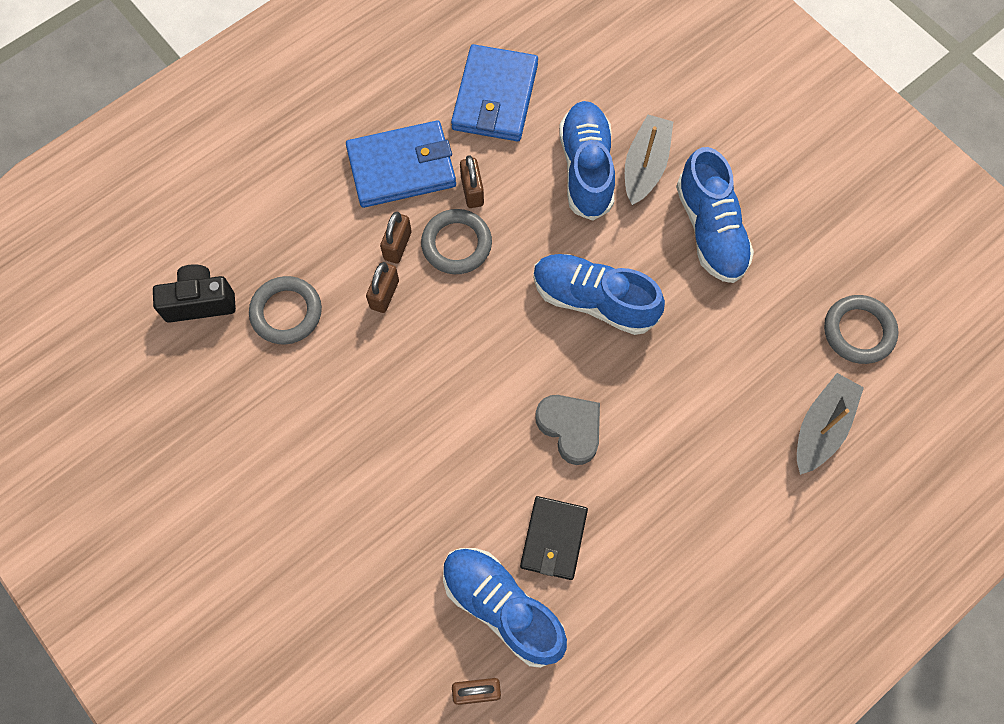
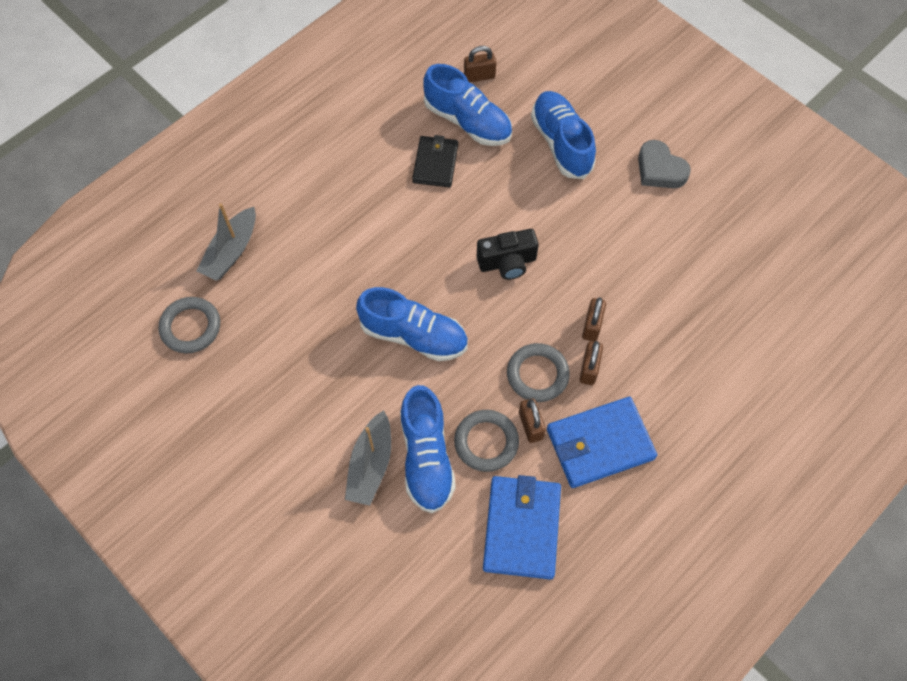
camera: 175 degrees right, 5 degrees down
black camera [153,264,236,323] -> black camera moved to [477,229,539,280]
grey ring [249,276,322,344] -> grey ring moved to [454,410,519,472]
grey heart [535,395,600,465] -> grey heart moved to [638,140,691,188]
blue shoe [676,147,754,283] -> blue shoe moved to [531,91,596,179]

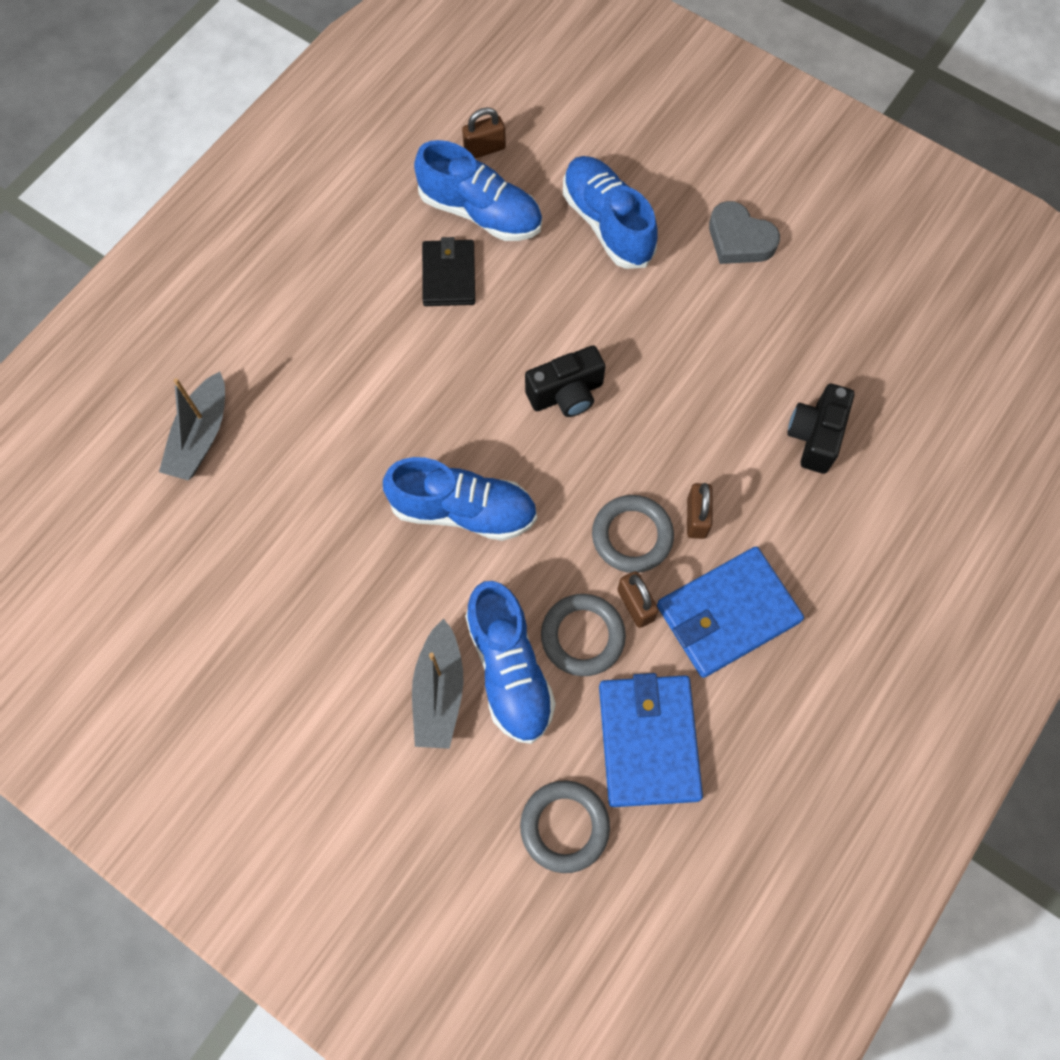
camera: 10 degrees left, 5 degrees up
grey ring [159,297,220,353] -> grey ring moved to [520,780,610,873]
brown padlock [582,297,606,342] -> none
none -> black camera [787,384,854,474]

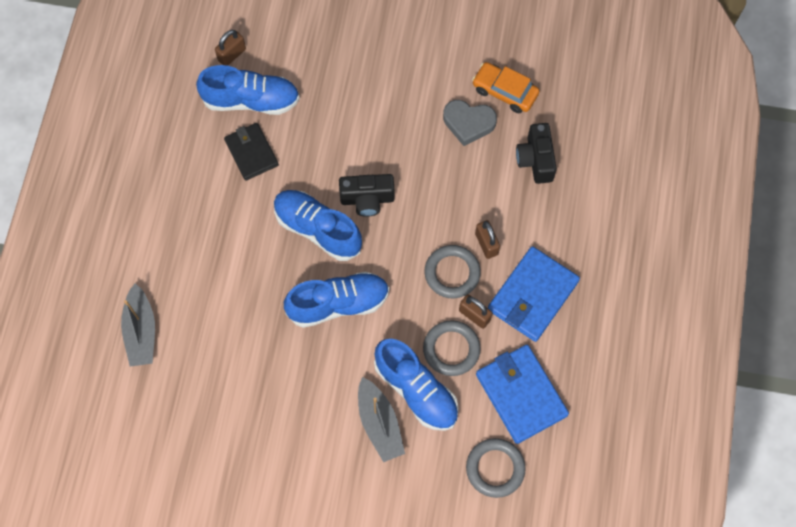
camera: 25 degrees left, 0 degrees up
black camera [525,345,606,417] -> black camera turned 45 degrees clockwise [339,174,394,217]
blue shoe [563,156,657,269] -> blue shoe moved to [274,190,362,261]
grey heart [709,201,780,264] -> grey heart moved to [443,100,497,146]
none -> orange car [472,62,539,113]

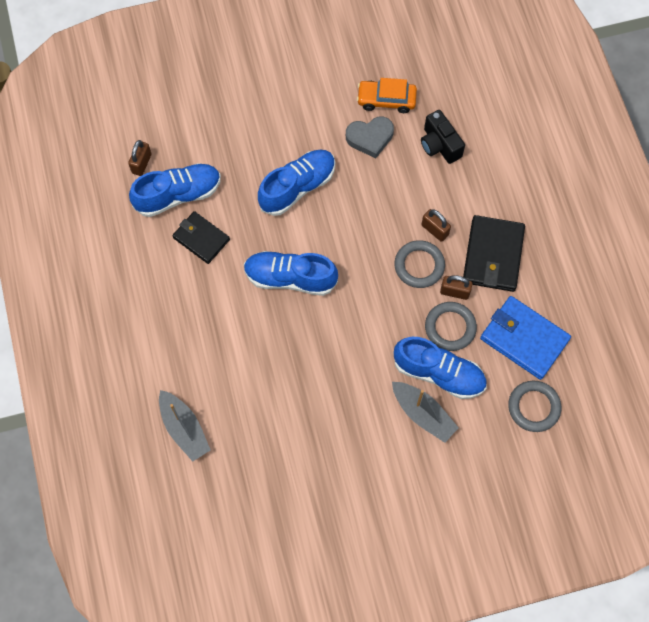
camera: 25 degrees left, 0 degrees up
blue shoe [284,271,389,328] -> blue shoe moved to [258,149,335,216]
black camera [339,174,394,217] -> none
blue wallet [488,246,580,342] -> black wallet [463,215,525,292]

